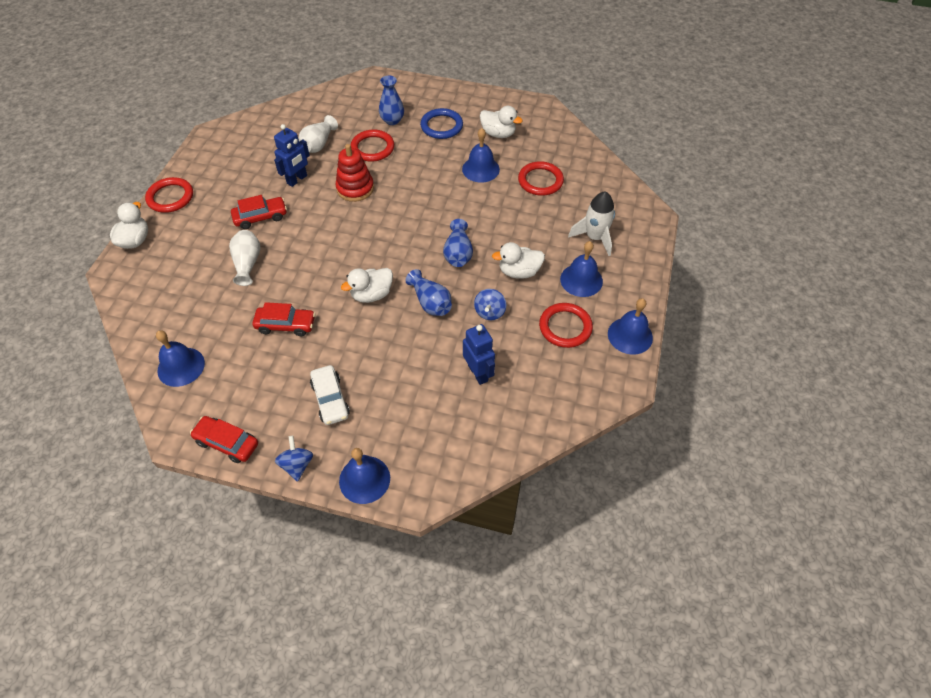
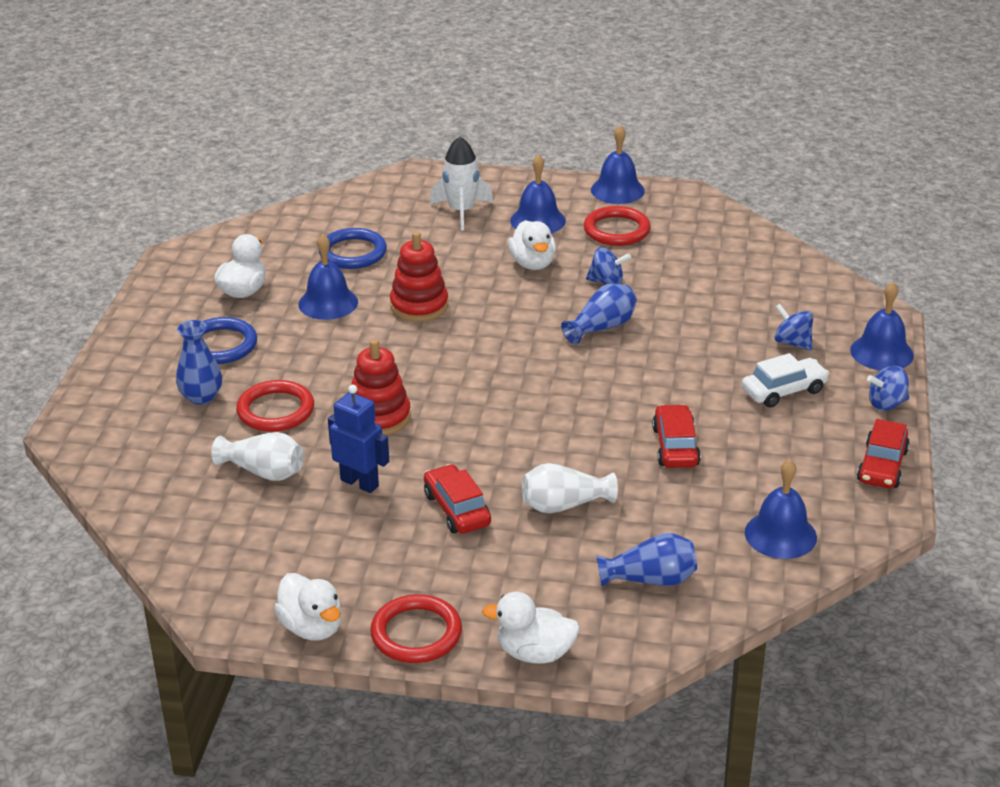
camera: 95 degrees left, 20 degrees down
white duck [341,268,393,303] -> white duck moved to [274,573,341,641]
blue vase [443,219,473,267] -> blue vase moved to [596,533,697,587]
blue robot [463,324,495,385] -> none
red ring [518,161,564,196] -> blue ring [319,228,387,269]
none -> red stacking toy [390,232,448,322]
none -> blue spinning top [774,304,813,350]

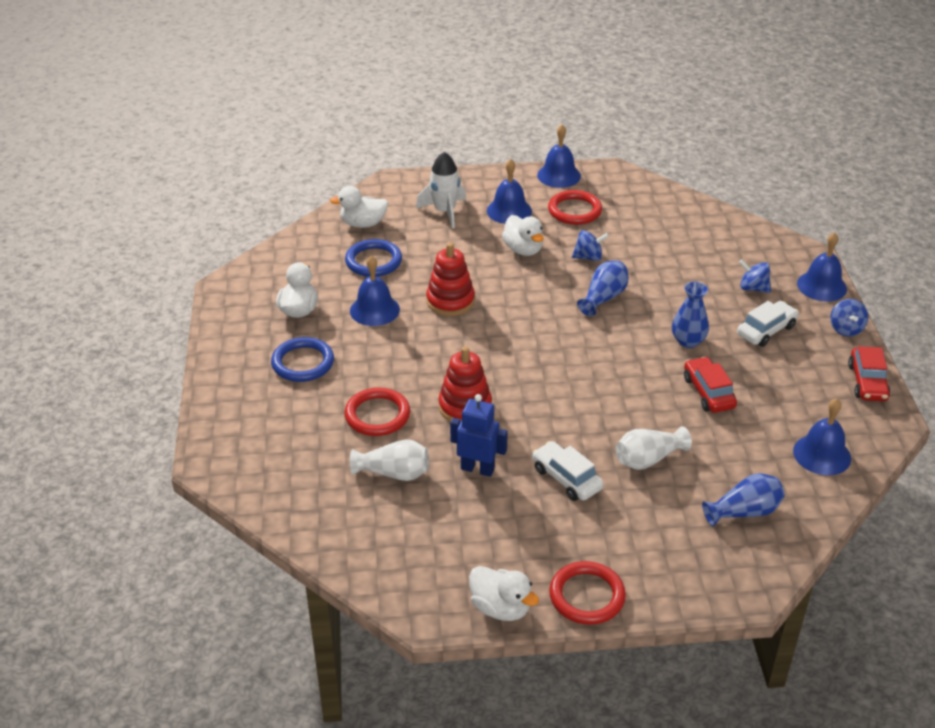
camera: 15 degrees left, 5 degrees up
blue vase [176,320,222,405] -> blue vase moved to [672,282,709,348]
red car [424,464,491,534] -> white car [532,441,604,501]
white duck [482,592,580,664] -> white duck moved to [329,186,388,228]
blue spinning top [867,366,909,411] -> blue spinning top turned 60 degrees counterclockwise [830,299,868,337]

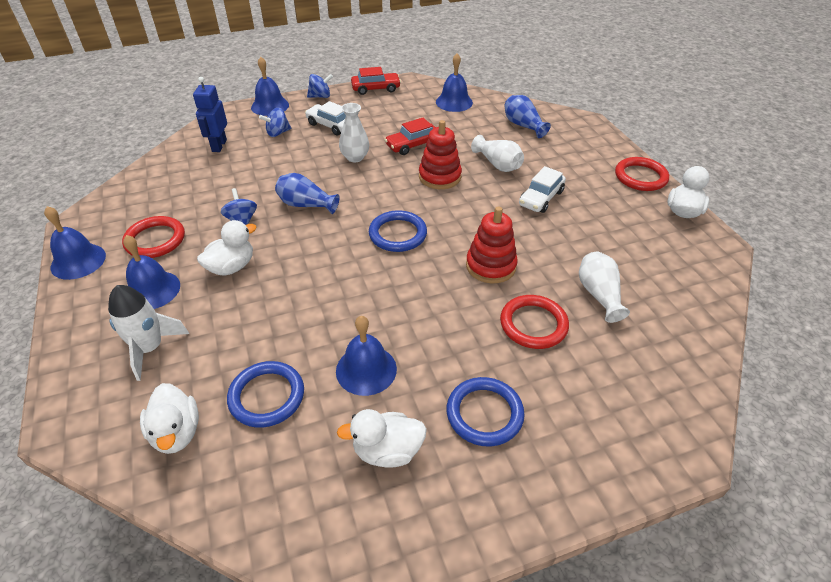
camera: 105 degrees left, 5 degrees up
red stacking toy [426,243,475,316] -> red stacking toy moved to [419,120,462,189]
blue robot [450,394,508,477] -> blue robot moved to [193,77,227,152]
blue vase [672,282,709,348] -> white vase [339,103,369,162]
blue spinning top [739,259,771,293] -> blue spinning top turned 45 degrees clockwise [259,108,291,137]
none -> blue ring [369,210,427,252]

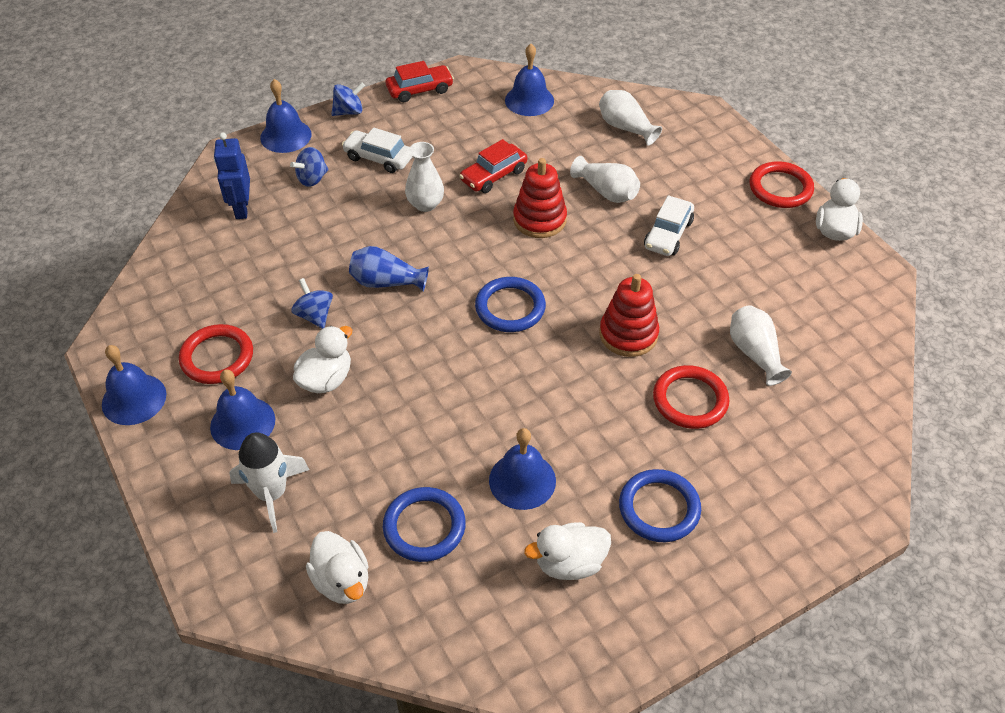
camera: 10 degrees left, 5 degrees up
blue vase [504,95,551,138] -> white vase [599,90,662,146]

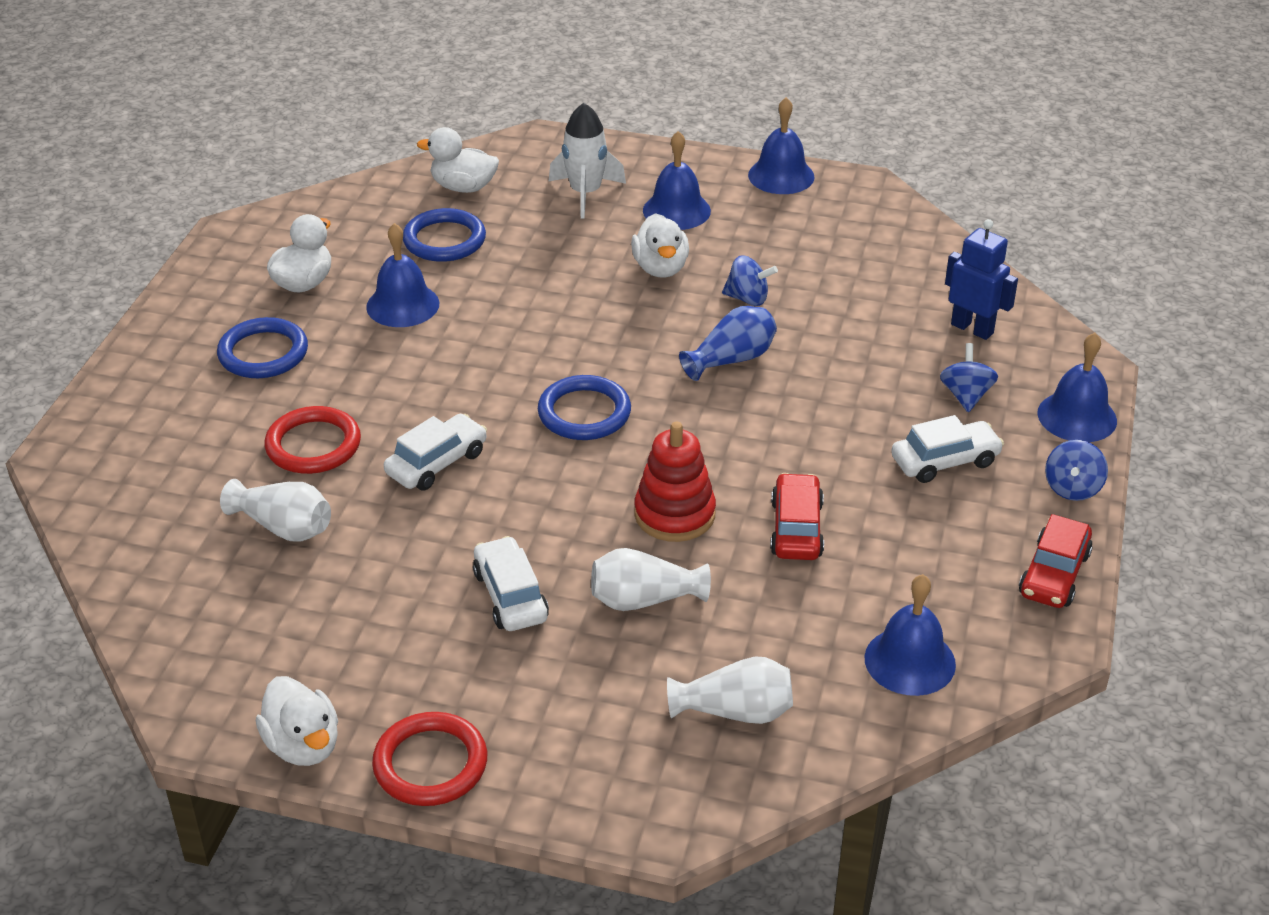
camera: 135 degrees right, 10 degrees down
red ring [179,324,253,384] -> none
white vase [405,142,444,212] -> none
red stacking toy [600,274,659,357] -> white car [384,414,487,491]

